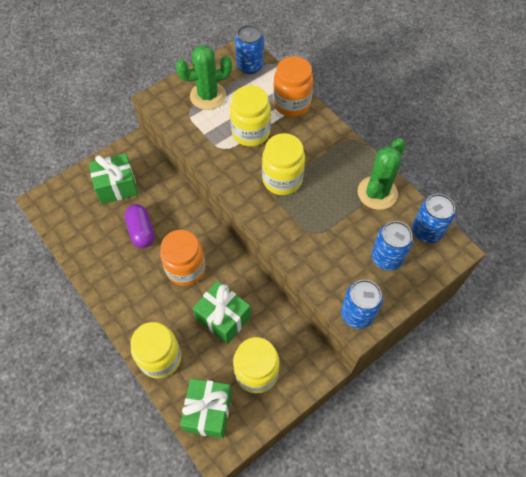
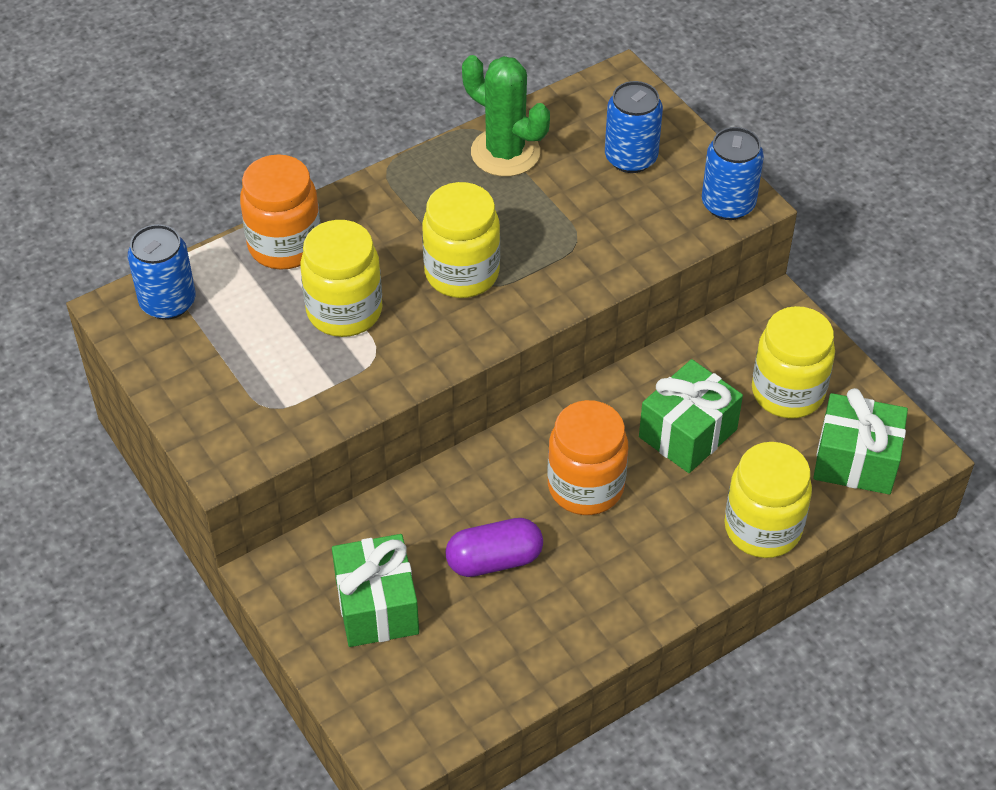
camera: 85 degrees left, 10 degrees down
green cactus [176,45,232,110] -> none
blue can [412,194,455,243] -> none

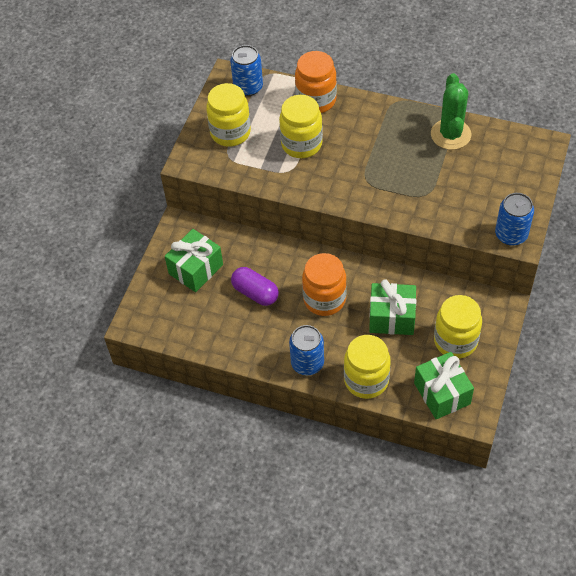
camera: 55 degrees right, 5 degrees up
yellow jar [422,182,500,298] -> yellow jar moved to [206,83,251,147]
blue can [605,81,663,173] -> blue can moved to [289,325,324,375]

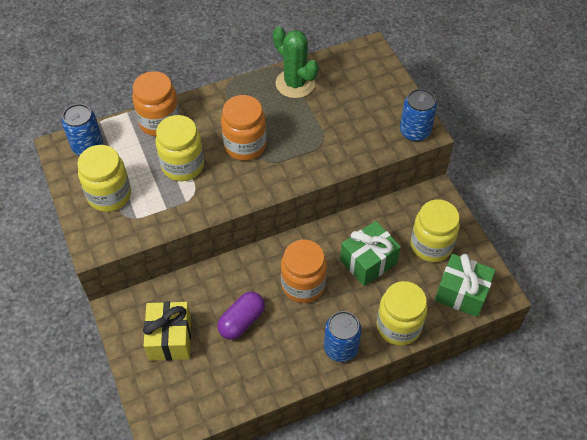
camera: 45 degrees left, 0 degrees up
green gift [165,229,223,292] -> yellow gift [143,302,191,361]
purple capsule [231,267,279,306] -> purple capsule turned 45 degrees counterclockwise [217,292,265,340]
none -> orange jar [221,95,267,161]

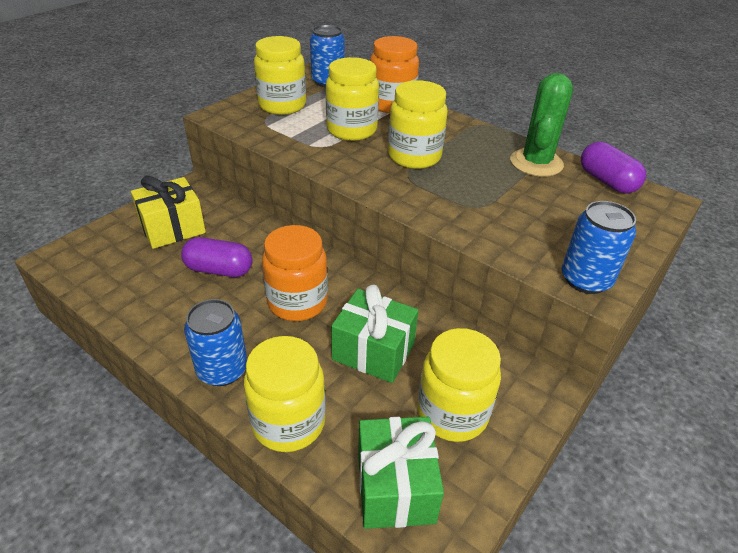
camera: 60 degrees right, 15 degrees down
orange jar [221,95,267,161] -> yellow jar [388,80,448,169]
none -> purple capsule [581,142,646,193]

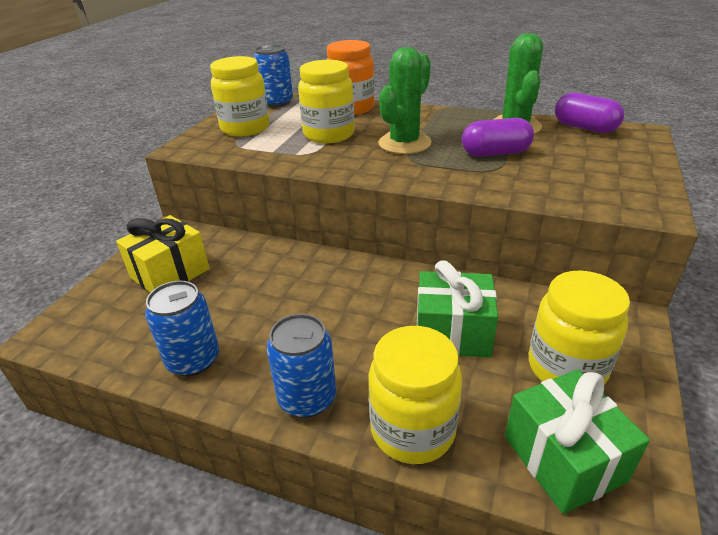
camera: 15 degrees left, 5 degrees down
purple capsule [181,237,252,277] -> purple capsule moved to [462,118,534,157]
orange jar [262,225,328,321] -> none
yellow jar [388,80,448,169] -> green cactus [378,47,432,154]
blue can [562,201,636,294] -> blue can moved to [145,281,219,376]

